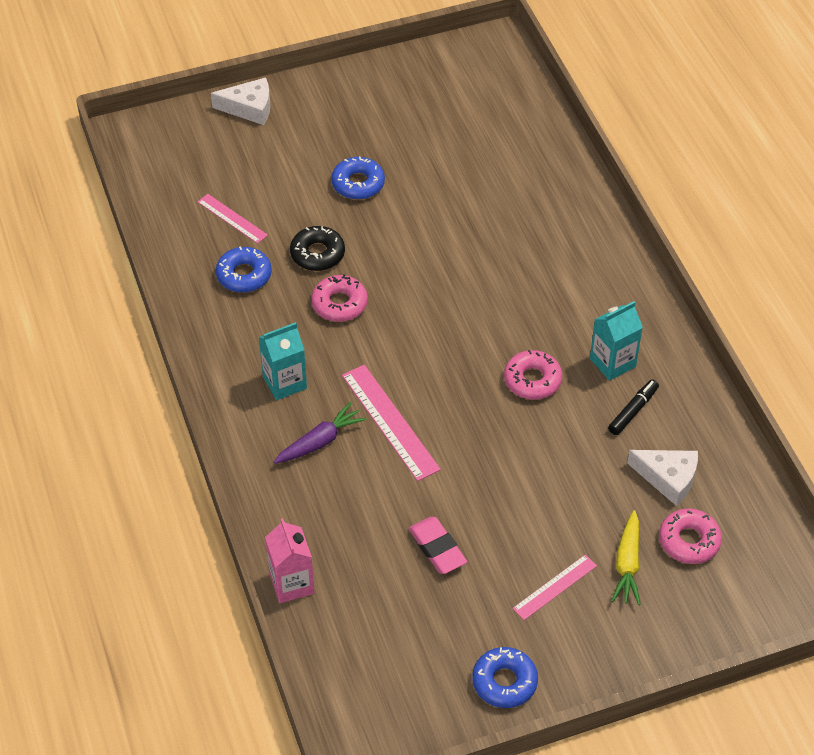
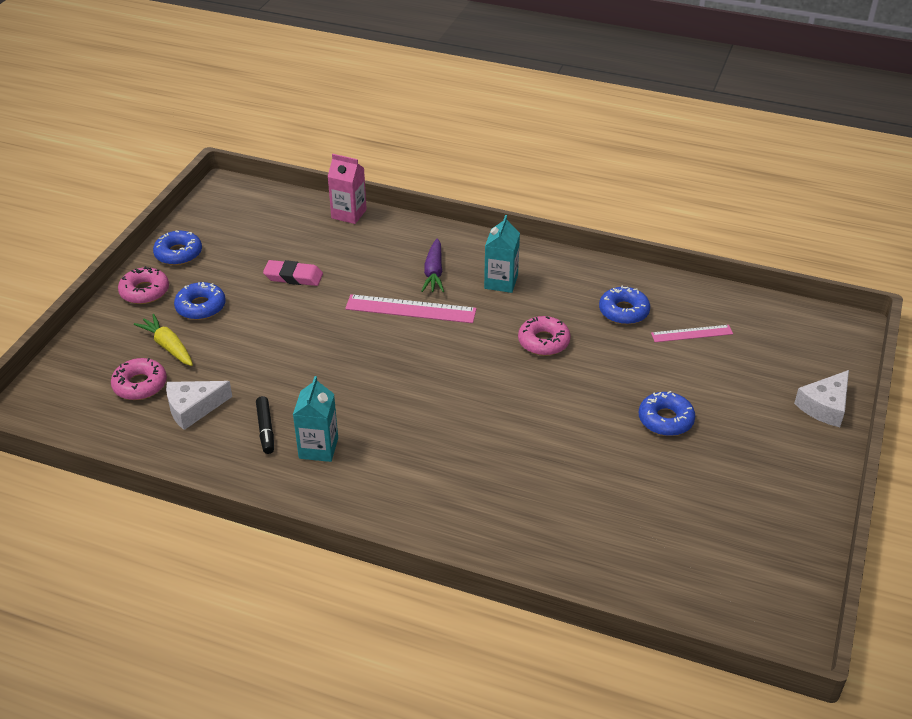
camera: 130 degrees right, 10 degrees down
black donut [290,226,345,271] -> none
pink donut [504,350,562,400] -> pink donut moved to [118,266,169,304]
pink ruler [513,554,597,620] -> blue donut [174,282,226,320]

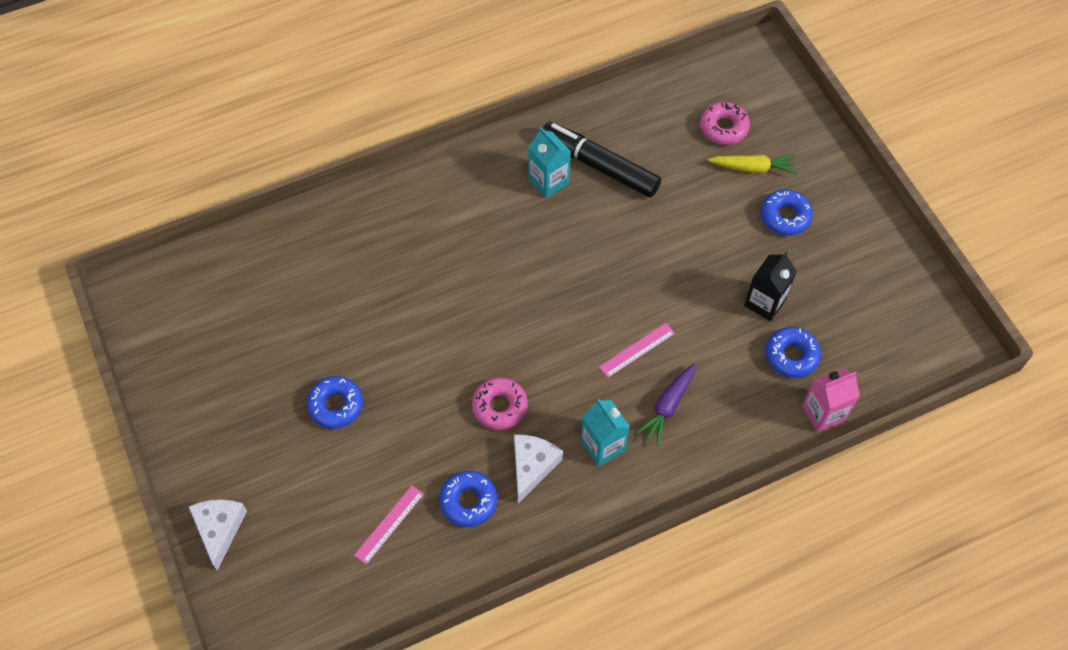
camera: 135 degrees right, 20 degrees up
pink donut [118,266,169,304] -> none
blue donut [153,231,202,265] -> blue donut moved to [765,327,821,378]
white cheese [166,381,232,430] -> white cheese moved to [514,435,563,503]
black marker [256,396,274,454] -> black marker [543,122,661,197], size x2.03
pink eraser [263,260,323,286] -> black carton [744,252,797,321]
pink ruler [345,294,477,323] -> pink ruler [599,323,675,378], size x0.61
purple carrot [421,238,444,292] -> purple carrot turned 105 degrees counterclockwise [636,363,696,446]

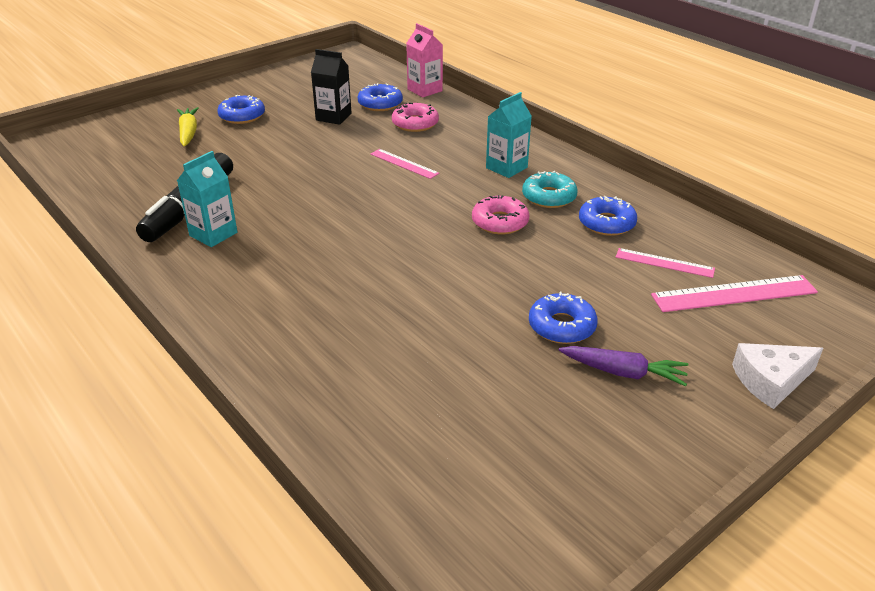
camera: 105 degrees left, 25 degrees down
white cheese [514,435,563,503] -> turquoise donut [522,171,578,208]
purple carrot [636,363,696,446] -> purple carrot moved to [559,346,689,386]
pink donut [700,102,750,145] -> pink donut moved to [392,102,439,132]
none -> pink ruler [651,275,818,312]

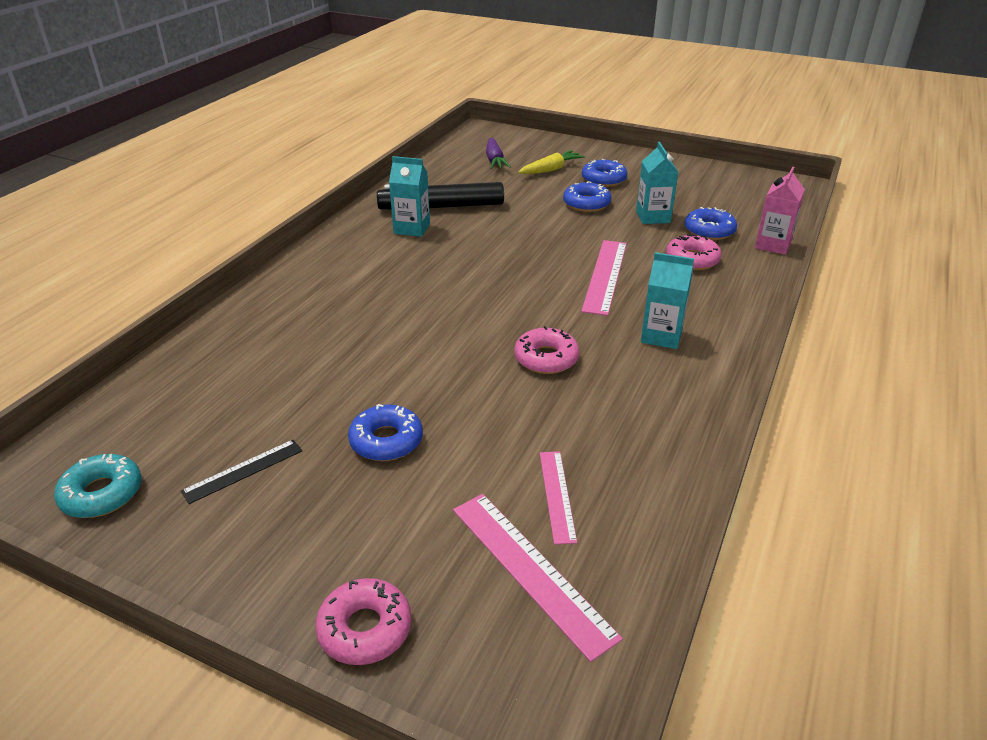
camera: 65 degrees right, 0 degrees up
black carton [311,49,352,125] -> turquoise carton [636,142,678,224]
pink ruler [371,149,439,179] -> pink ruler [581,240,627,316], size x1.64
turquoise donut [522,171,578,208] -> turquoise donut moved to [54,454,142,518]
purple carrot [559,346,689,386] -> purple carrot moved to [486,138,511,169]
blue donut [579,196,637,236] -> blue donut moved to [563,181,612,212]
white cheese [732,343,823,409] -> pink donut [315,578,412,665]
none -> black ruler [181,440,302,504]

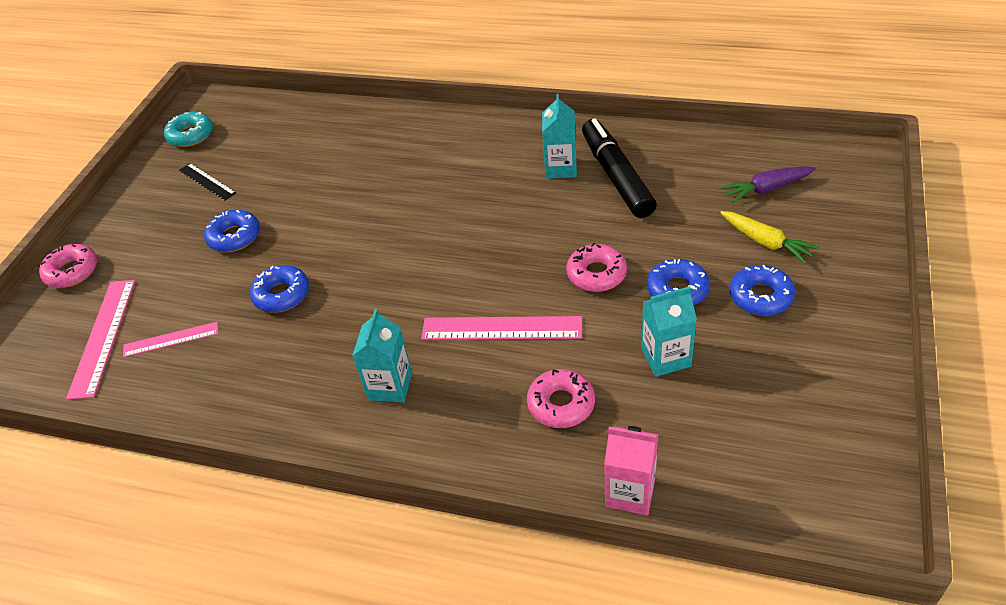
camera: 85 degrees right, 10 degrees up
pink ruler [453,494,623,662] -> pink ruler turned 45 degrees counterclockwise [66,280,135,400]
pink donut [514,326,580,374] -> pink donut moved to [567,243,627,292]
blue donut [685,207,737,240] -> blue donut moved to [250,265,309,313]

